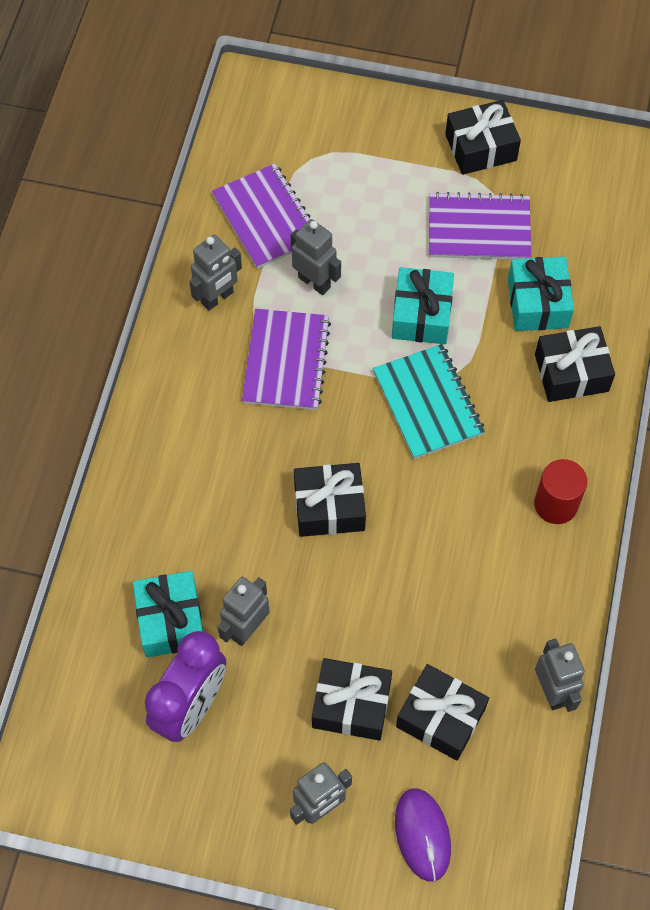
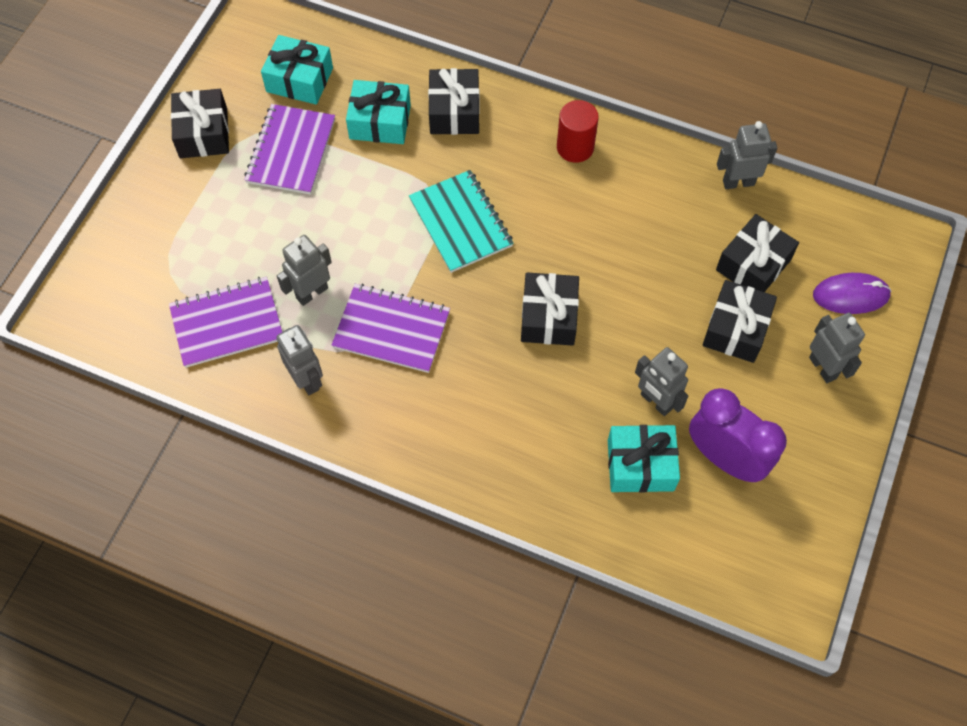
camera: 80 degrees left, 0 degrees up
turquoise notebook [373,344,485,459] -> turquoise notebook turned 75 degrees clockwise [409,170,514,273]
turquoise gift [392,267,454,344] -> turquoise gift moved to [261,35,333,105]

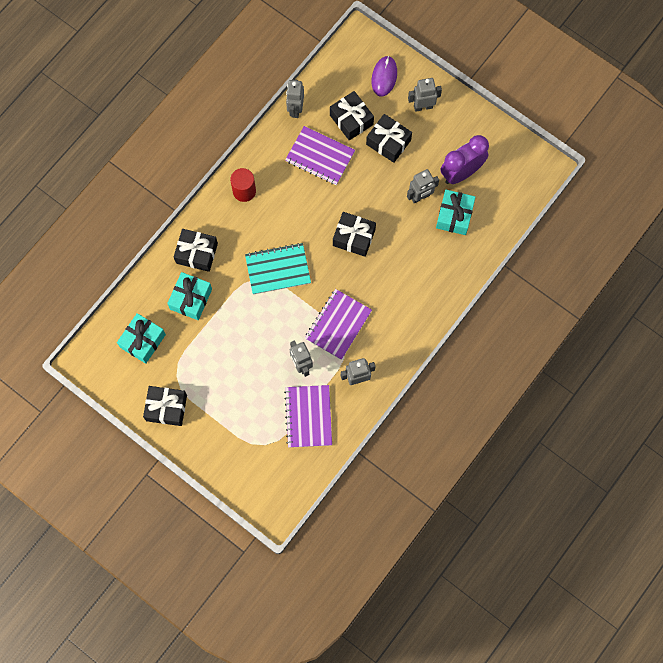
camera: 75 degrees left, 10 degrees up
purple notebook [244,104,335,195] -> purple notebook moved to [285,126,355,185]

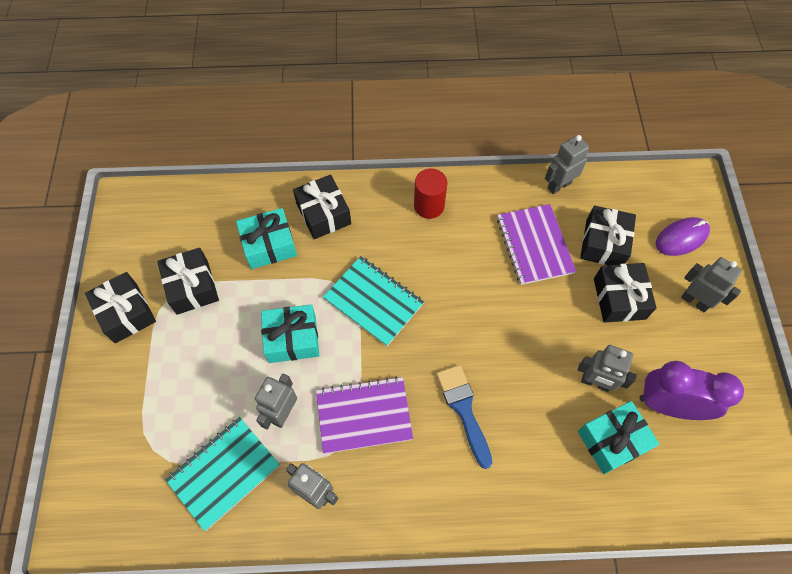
camera: 50 degrees right, 10 degrees down
turquoise gift [117,313,166,364] -> turquoise gift moved to [261,304,319,363]
purple notebook [284,385,332,448] -> turquoise notebook [165,417,280,531]
black gift [333,212,376,257] -> black gift moved to [157,248,219,315]
none -> blue brush [436,365,492,469]

